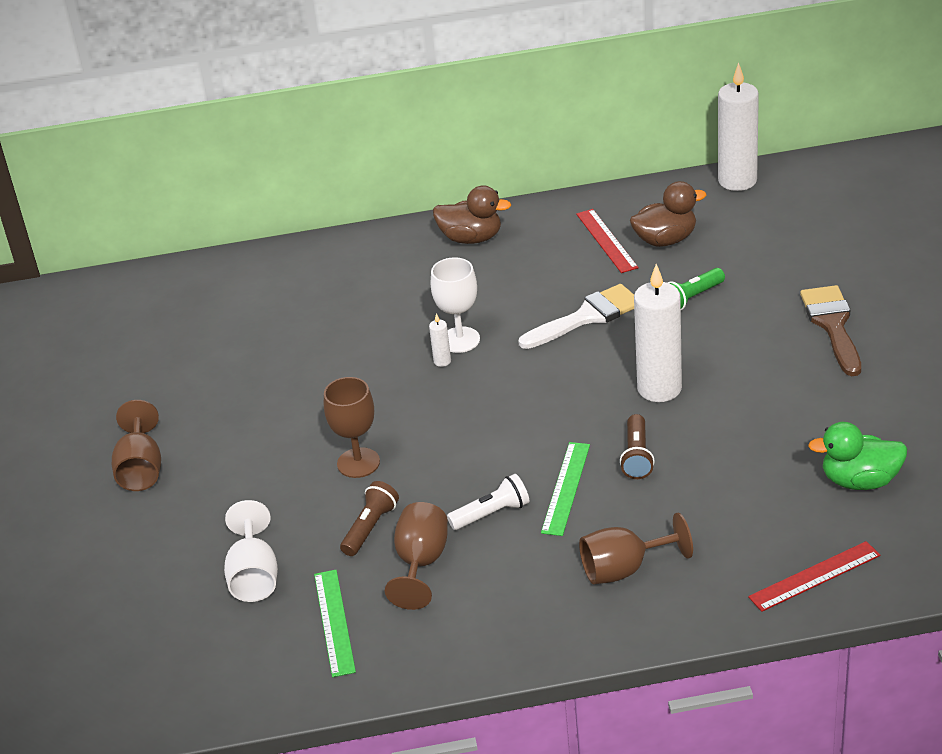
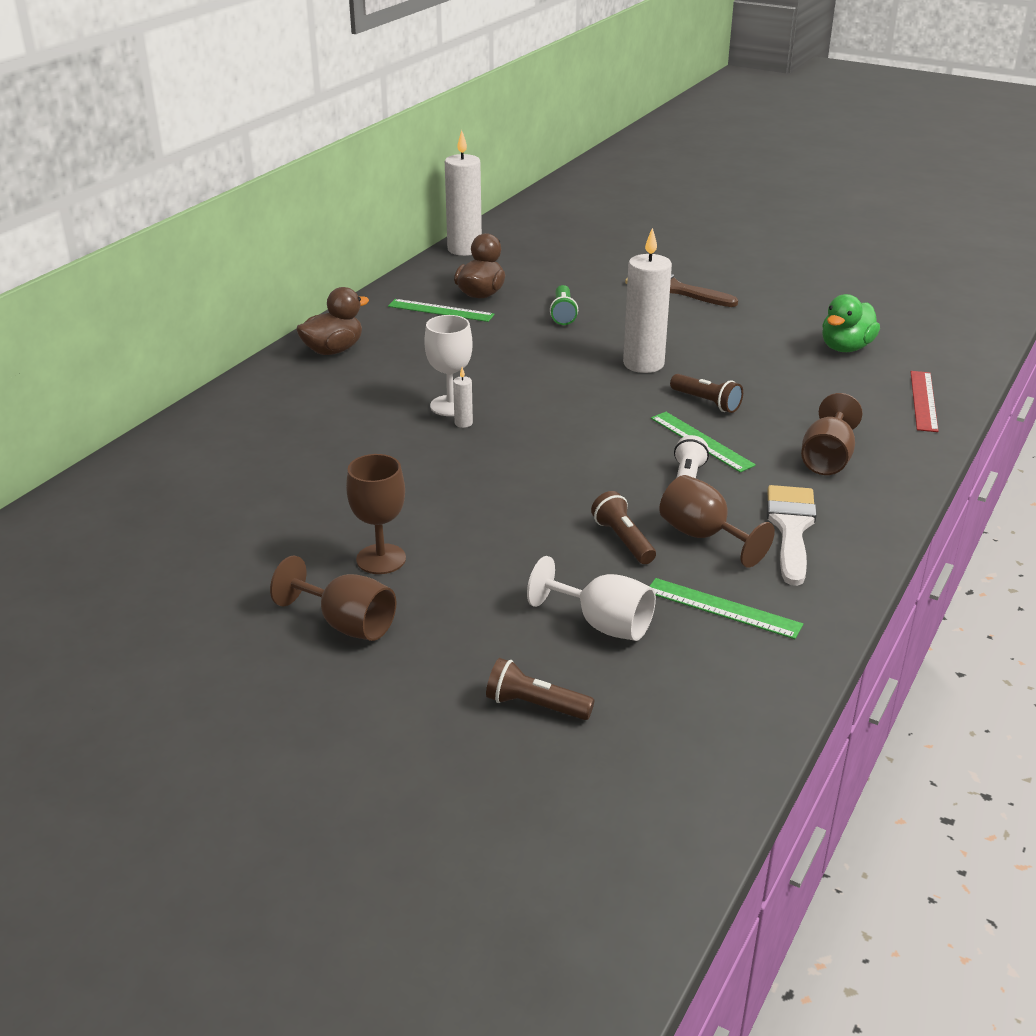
camera: 55 degrees left, 5 degrees down
brown goblet [324,377,380,478] -> brown goblet moved to [346,454,406,574]
white brush [518,284,634,349] -> white brush moved to [767,485,817,586]
red ruler [576,209,639,273] -> green ruler [388,299,495,322]
none -> brown flashlight [486,658,594,720]

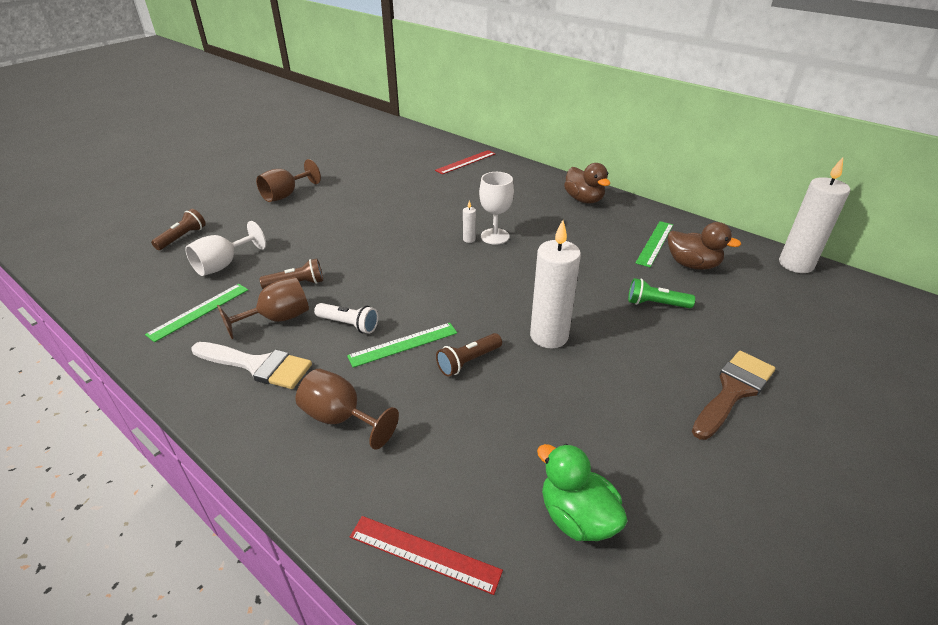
camera: 100 degrees right, 5 degrees up
brown goblet [346,454,406,574] -> none
none -> red ruler [435,150,496,174]

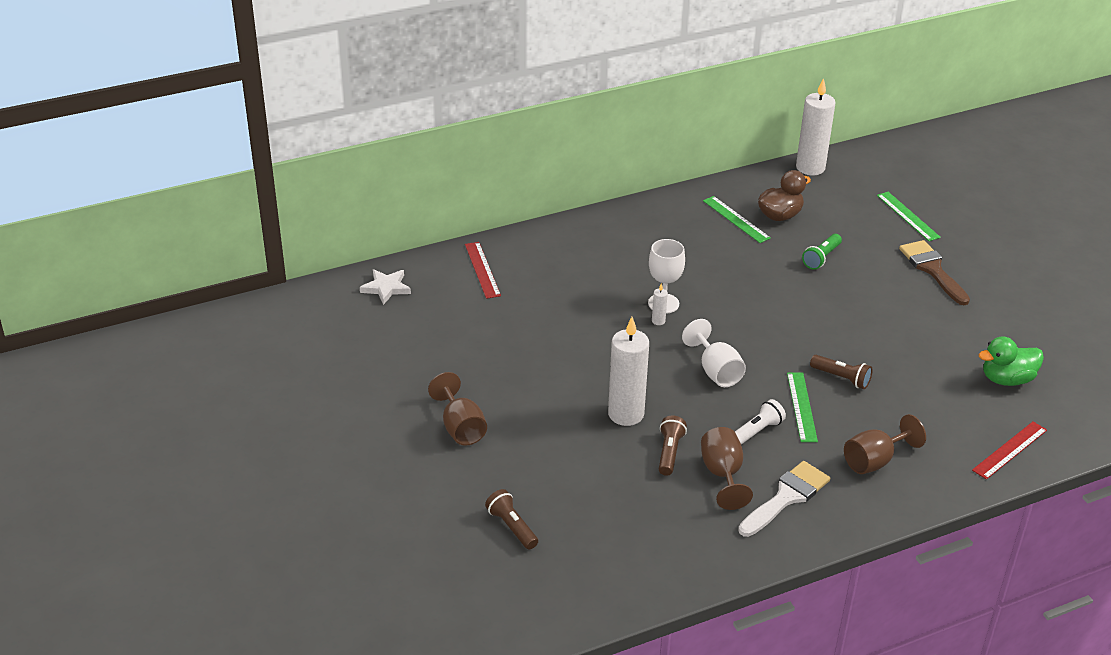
camera: 65 degrees left, 0 degrees up
green ruler [145,284,248,342] -> green ruler moved to [877,192,941,241]
white goblet [185,221,266,276] -> white goblet moved to [682,319,746,387]
brown flashlight [436,333,502,377] -> brown flashlight turned 45 degrees counterclockwise [810,355,873,389]
white candle [530,220,581,348] -> white candle moved to [608,317,649,426]
brown duck [564,163,610,203] -> none
none -> white star [360,269,411,305]

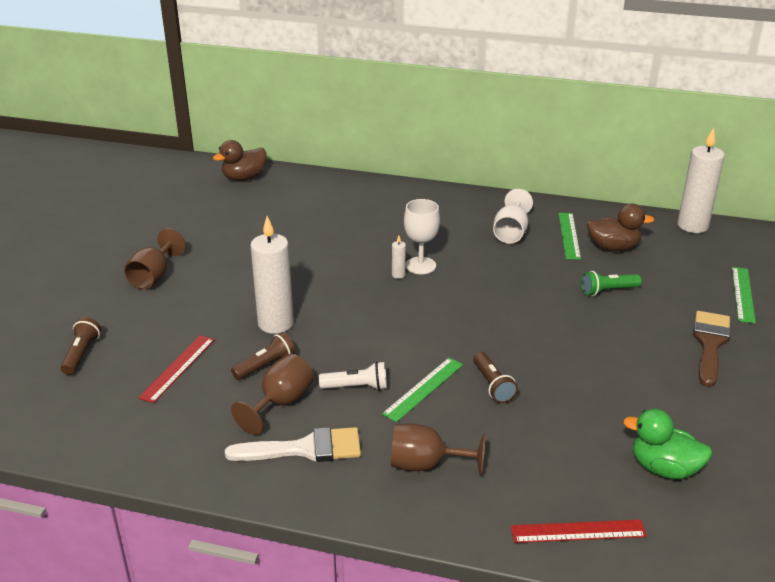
camera: 40 degrees right, 5 degrees down
white star [360,269,411,305] -> brown duck [213,140,267,181]
red ruler [465,242,501,299] -> red ruler moved to [138,335,214,403]
white goblet [682,319,746,387] -> white goblet moved to [493,189,533,244]

